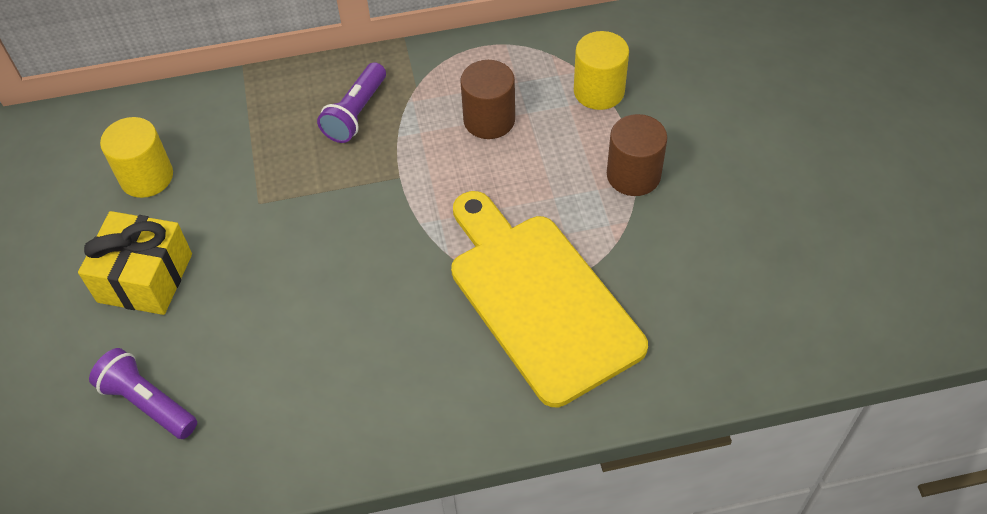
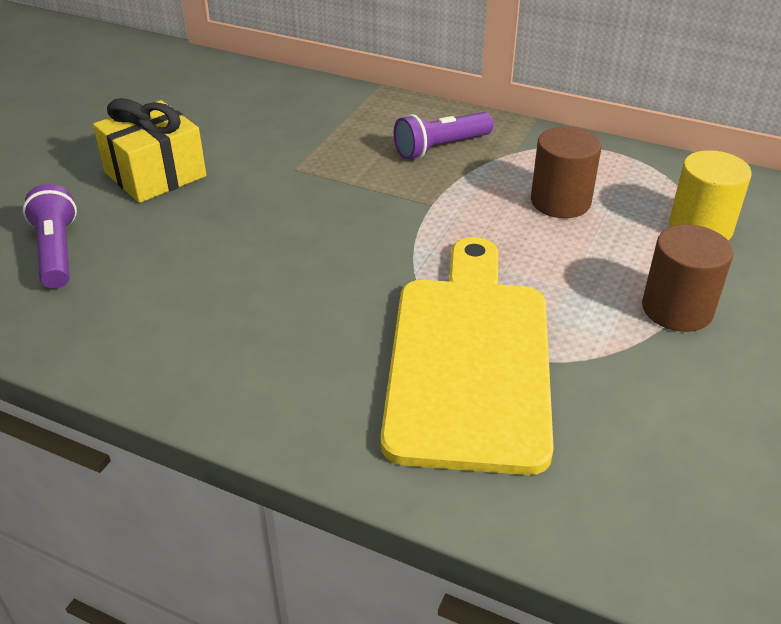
camera: 35 degrees right, 15 degrees down
yellow cylinder [100,117,173,198] -> none

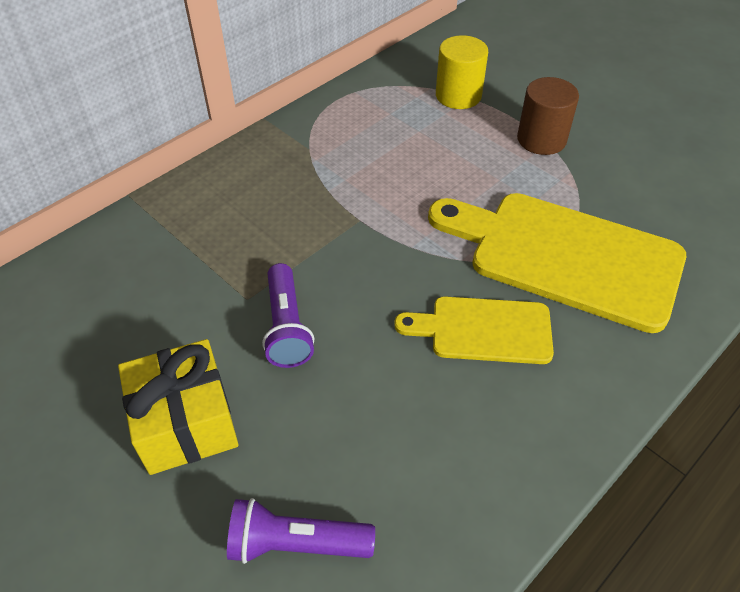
camera: 70 degrees left, 10 degrees up
purple flashlight [394,112,493,159] -> purple flashlight moved to [262,263,314,368]
brown cylinder [531,126,602,218] -> none
none -> yellow cutting board [394,297,554,364]

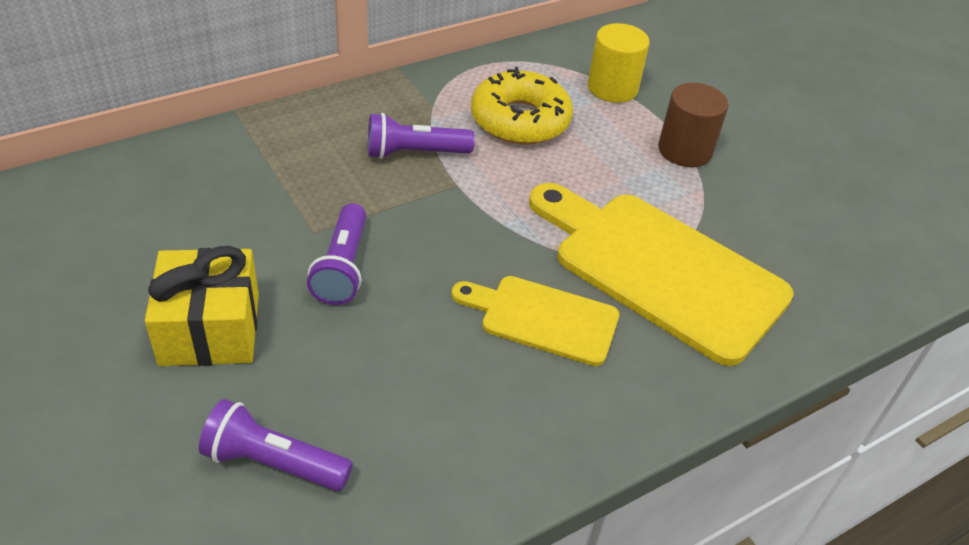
camera: 10 degrees right, 5 degrees down
none -> purple flashlight [368,113,475,159]
none -> yellow donut [471,67,573,145]

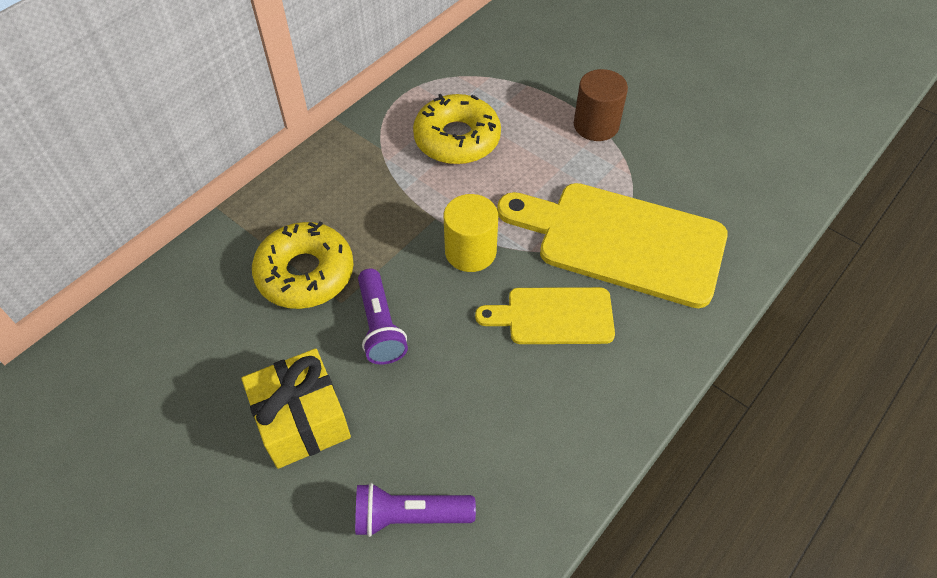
camera: 15 degrees left, 10 degrees up
purple flashlight [368,113,475,159] -> none
yellow cylinder [588,23,650,103] -> yellow cylinder moved to [443,194,498,272]
none -> yellow donut [252,221,354,309]

